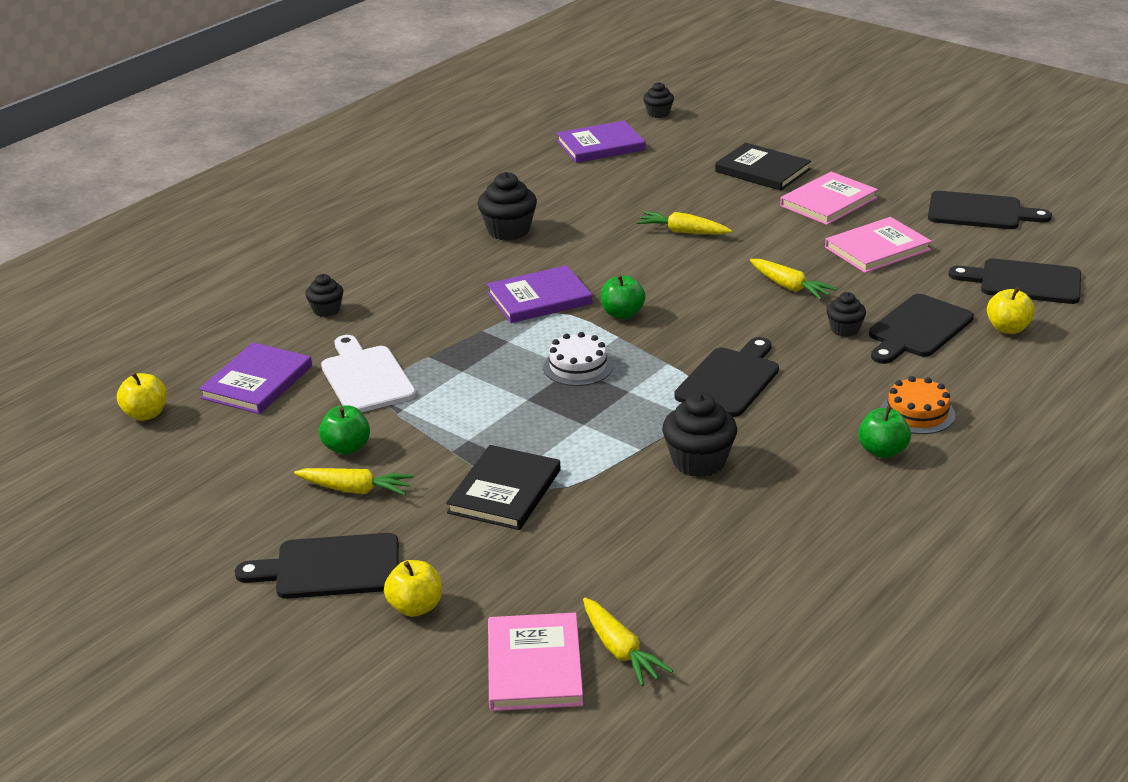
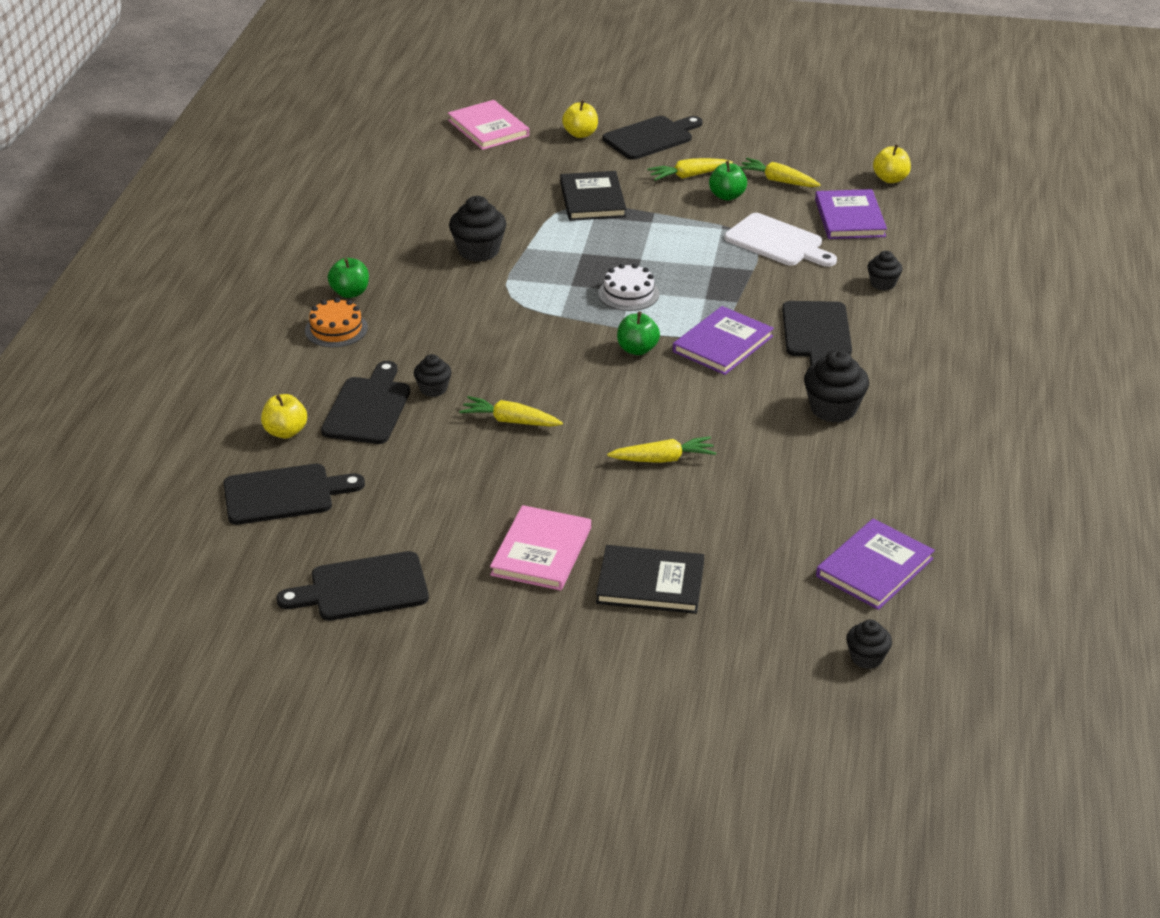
camera: 150 degrees right, 5 degrees up
yellow carrot [583,598,673,686] -> yellow carrot moved to [740,158,821,187]
black cutting board [674,337,779,417] -> black cutting board moved to [782,301,852,366]
pink book [825,217,932,273] -> none

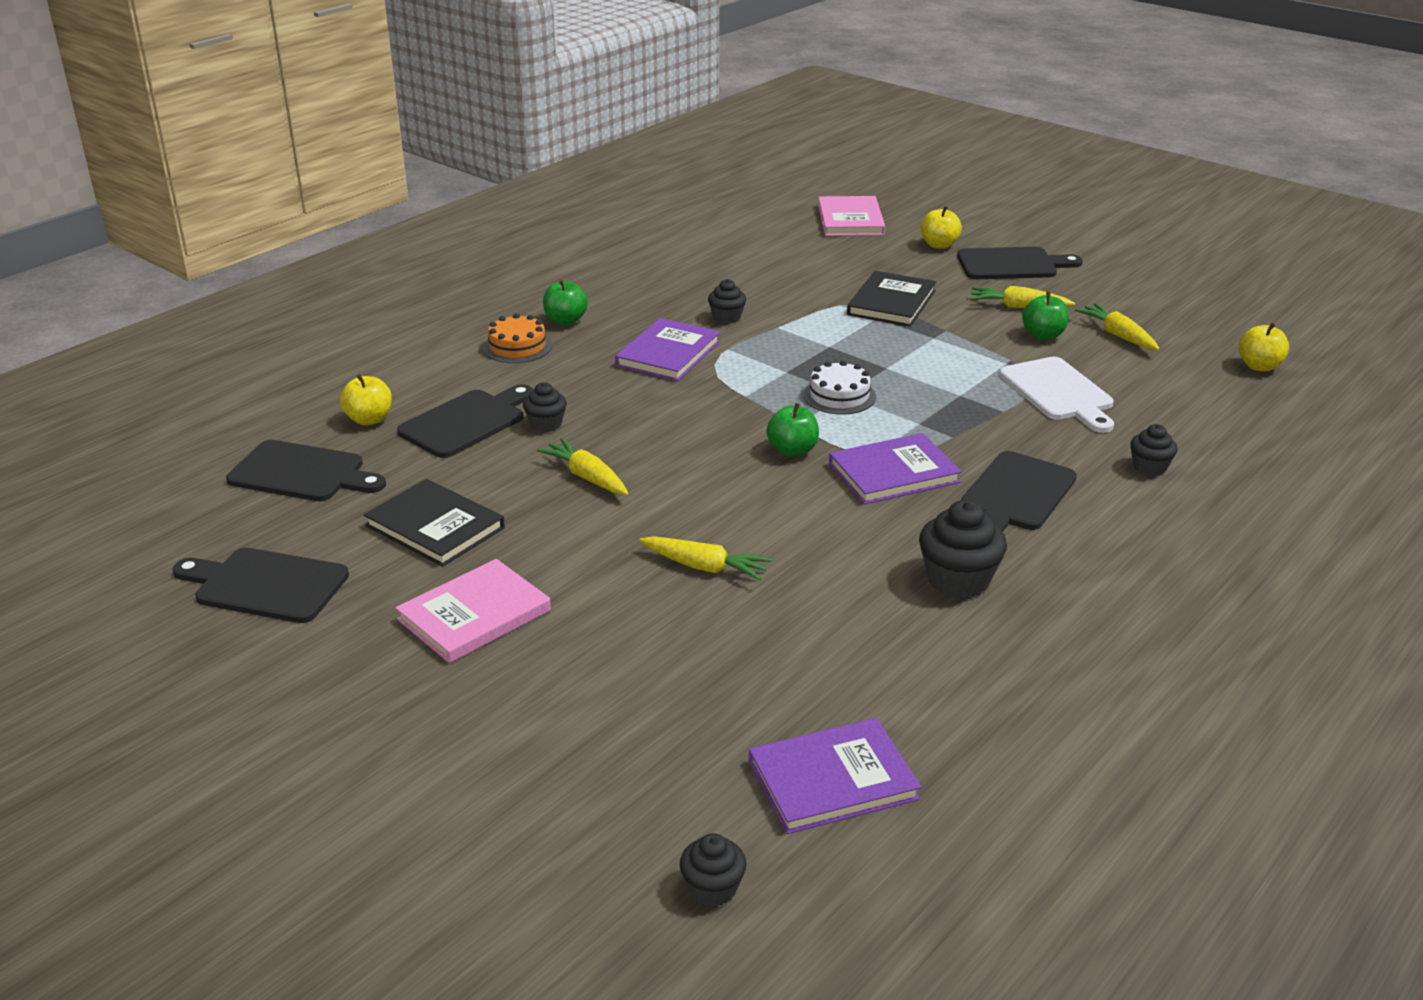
camera: 30 degrees right, 5 degrees down
black cupcake [449,196,506,262] -> black cupcake [708,279,746,324], size x0.60
black book [596,545,704,614] -> black book moved to [364,479,505,567]
purple book [815,189,887,239] -> purple book moved to [615,318,720,381]

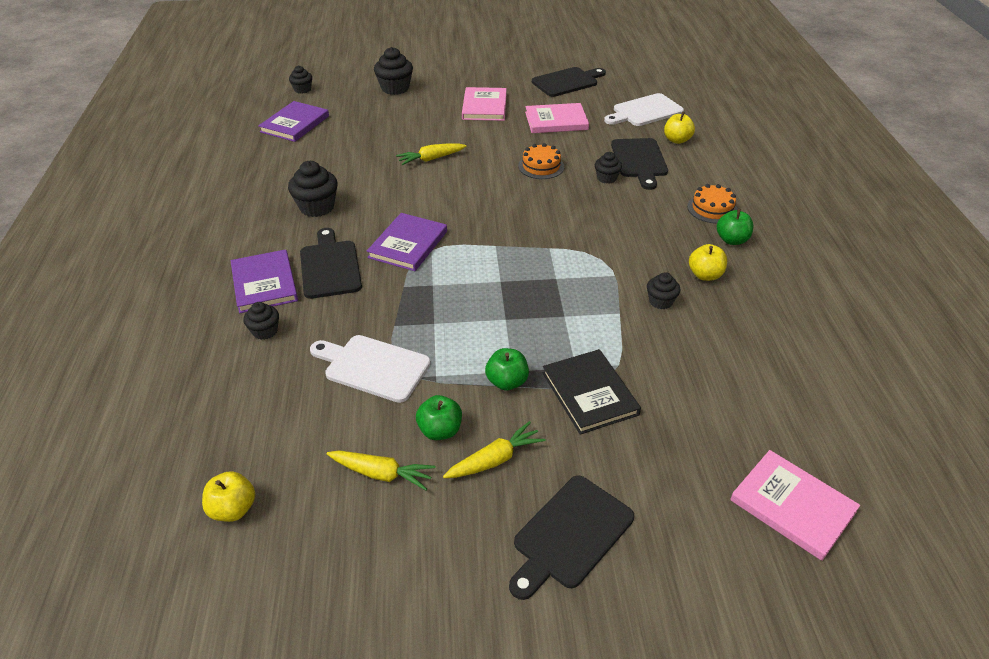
camera: 135 degrees right, 10 degrees up
black cutting board [226,440,386,501] -> white cutting board [604,93,684,126]
black book [364,479,505,567] -> pink book [525,103,589,133]
yellow carrot [537,438,629,495] -> orange cake [518,143,564,179]
purple book [615,318,720,381] -> purple book moved to [231,249,298,313]
green apple [766,403,819,457] -> green apple moved to [485,348,529,391]
white cake [803,360,876,415] -> none
yellow apple [920,206,962,249] -> yellow apple moved to [689,244,727,281]
none -> black cupcake [374,47,413,95]

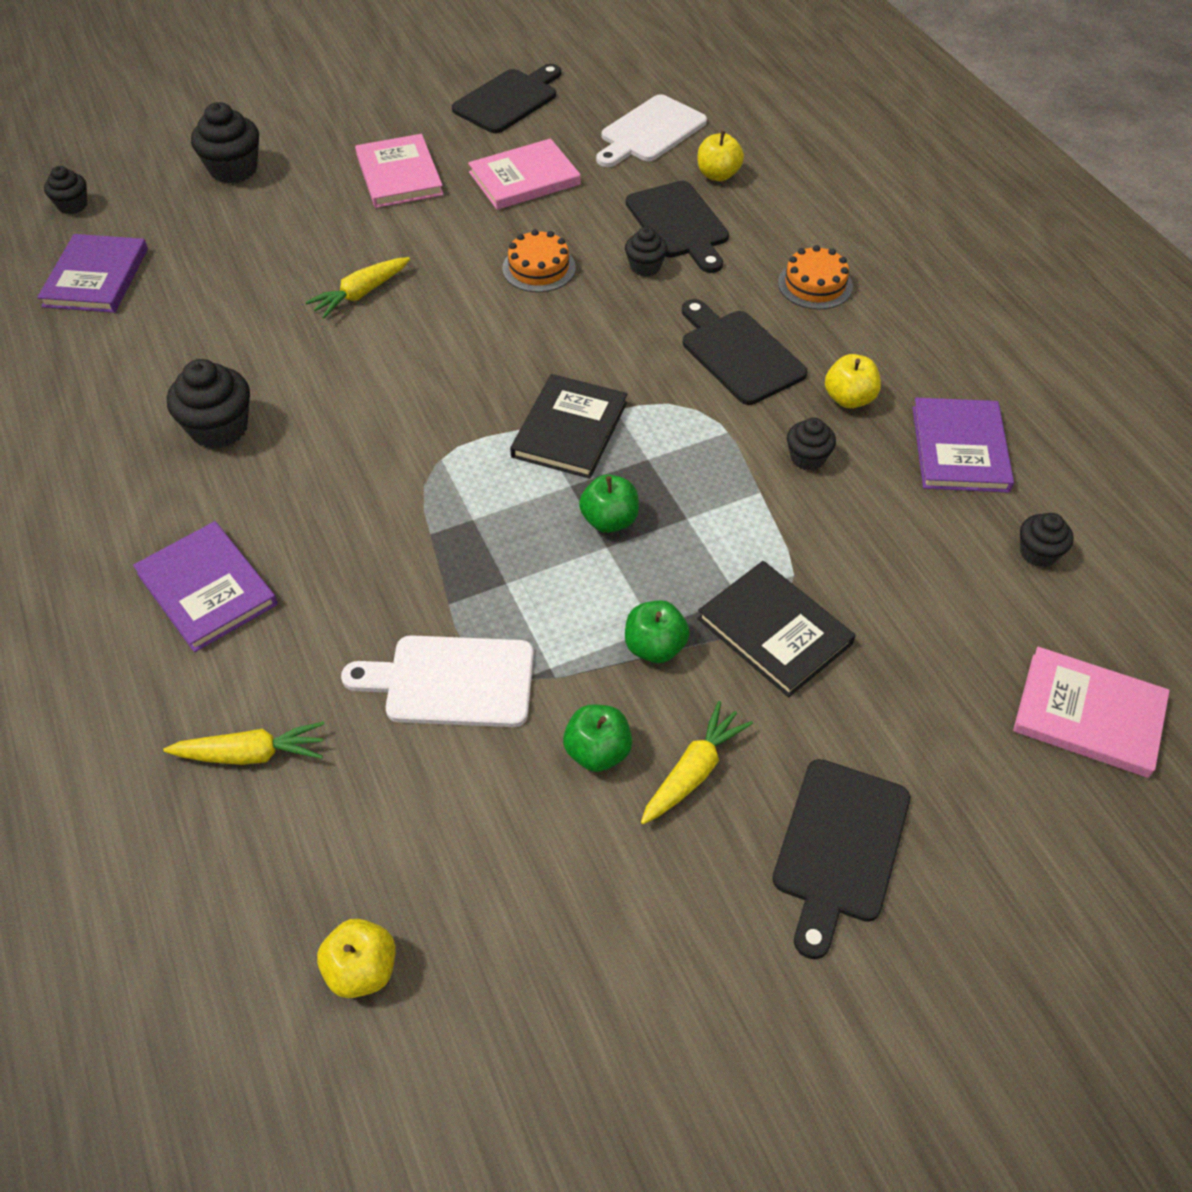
camera: 20 degrees left, 10 degrees up
black cupcake [244,302,279,340] -> black cupcake moved to [1020,513,1074,567]
black cutting board [300,228,362,299] -> black cutting board moved to [682,299,807,405]
yellow carrot [327,450,436,490] -> yellow carrot moved to [163,721,324,765]
purple book [367,213,447,271] -> purple book moved to [912,398,1014,493]
green apple [717,209,753,245] -> green apple moved to [579,474,639,533]
none -> black book [510,374,627,479]

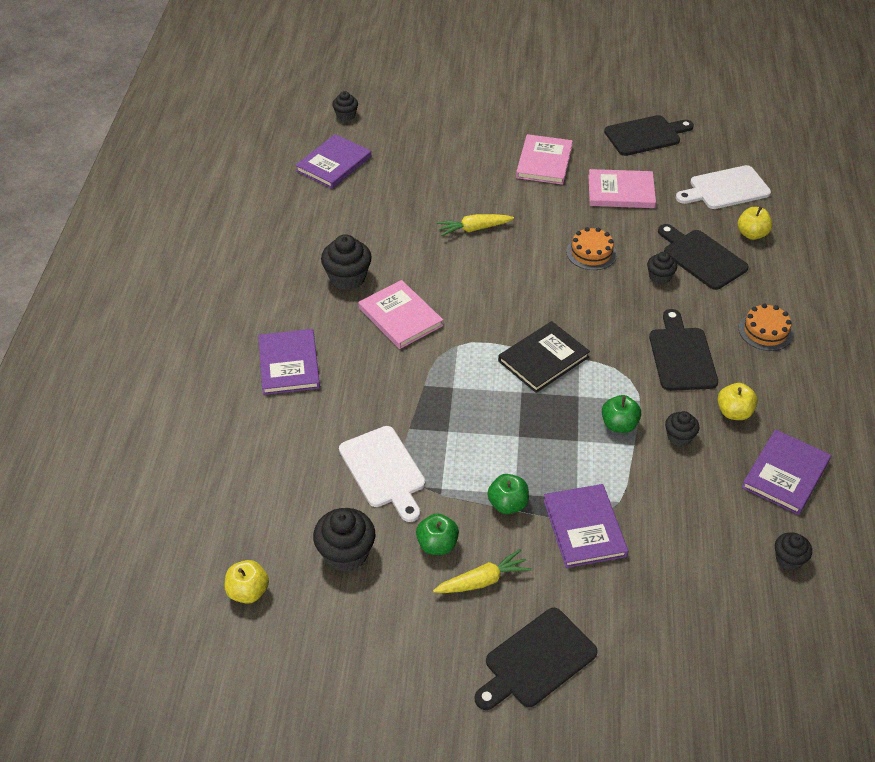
camera: 30 degrees right, 5 degrees down
yellow carrot [163,721,324,765] -> none
black cupcake [191,102,259,184] -> black cupcake moved to [313,508,375,572]
white cutting board [341,635,534,727] -> white cutting board turned 150 degrees counterclockwise [339,426,425,522]
green apple [579,474,639,533] -> green apple moved to [602,395,641,433]
black cutting board [626,181,729,273] -> black cutting board turned 135 degrees clockwise [658,224,749,290]
black book [697,561,856,697] -> purple book [543,484,628,568]
pink book [1013,647,1170,778] -> pink book moved to [359,280,443,349]

